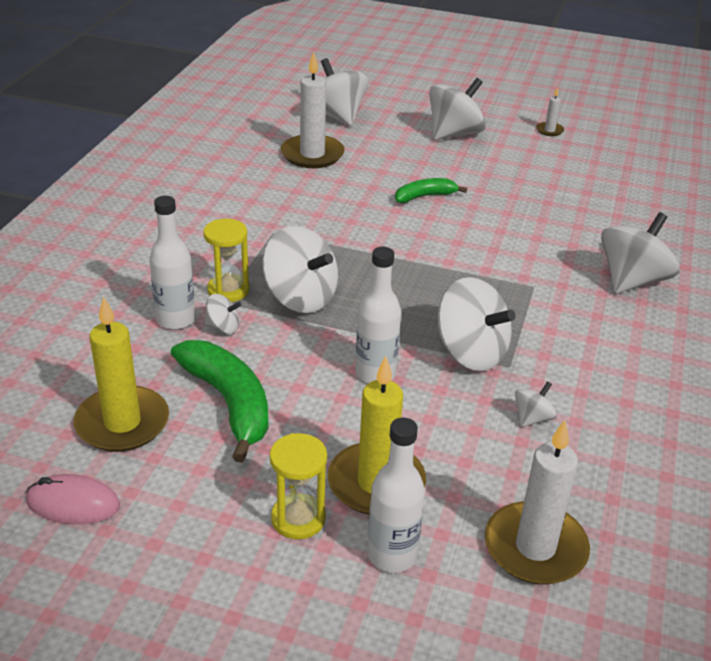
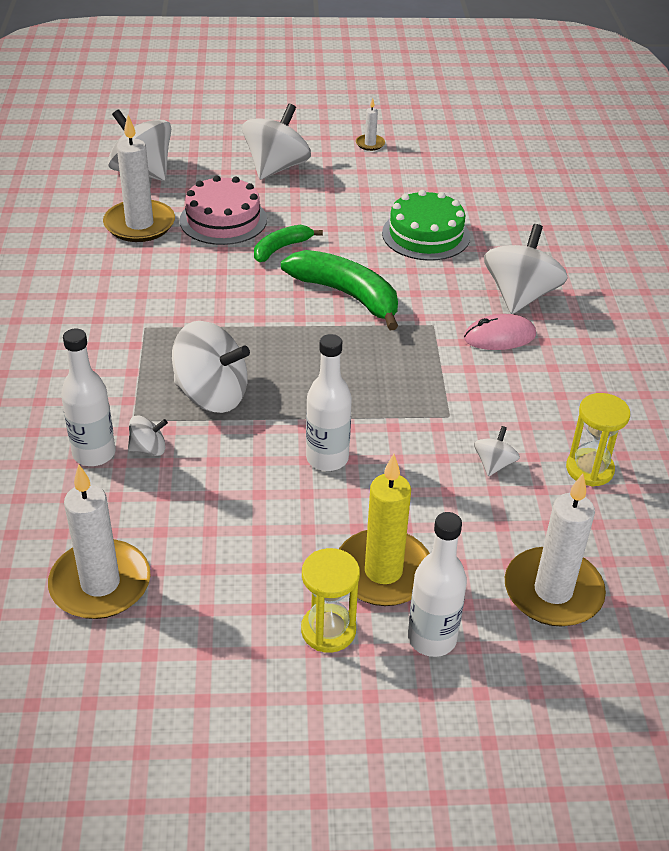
camera: 20 degrees left, 5 degrees up
pink mouse [26,474,120,524] -> pink mouse moved to [464,314,536,350]
yellow candle [74,296,169,452] -> white candle [48,464,151,619]
green banana [171,340,269,463] -> green banana moved to [281,250,398,330]
yellow hourglass [203,219,249,302] -> yellow hourglass moved to [566,393,630,487]
white spinning top [438,277,516,371] -> none
none -> pink cake [179,175,267,245]
none -> green cake [382,190,470,261]

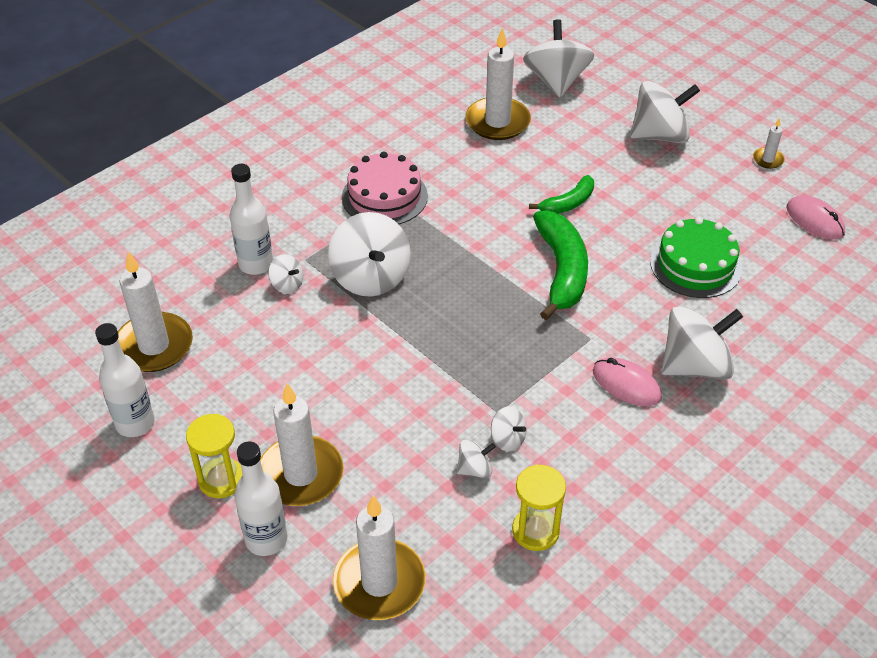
camera: 50 degrees right, 5 degrees up
pink cake [179,175,267,245] -> pink cake moved to [342,152,428,224]
green banana [254,225,323,262] -> green banana turned 135 degrees clockwise [529,175,594,213]
white bottle [306,334,352,471] -> white bottle moved to [95,323,155,437]
yellow candle [339,454,430,606] -> white candle [260,383,344,506]
none -> white spinning top [491,407,527,451]
none -> pink mouse [787,196,845,240]

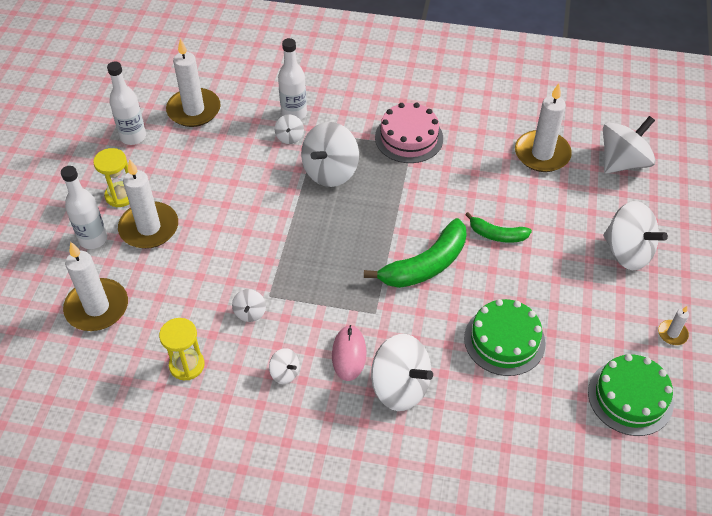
camera: 55 degrees right, 5 degrees up
white spinning top [457,440,496,478] -> white spinning top moved to [269,348,300,384]
pink mouse [787,196,845,240] -> green cake [588,354,674,436]

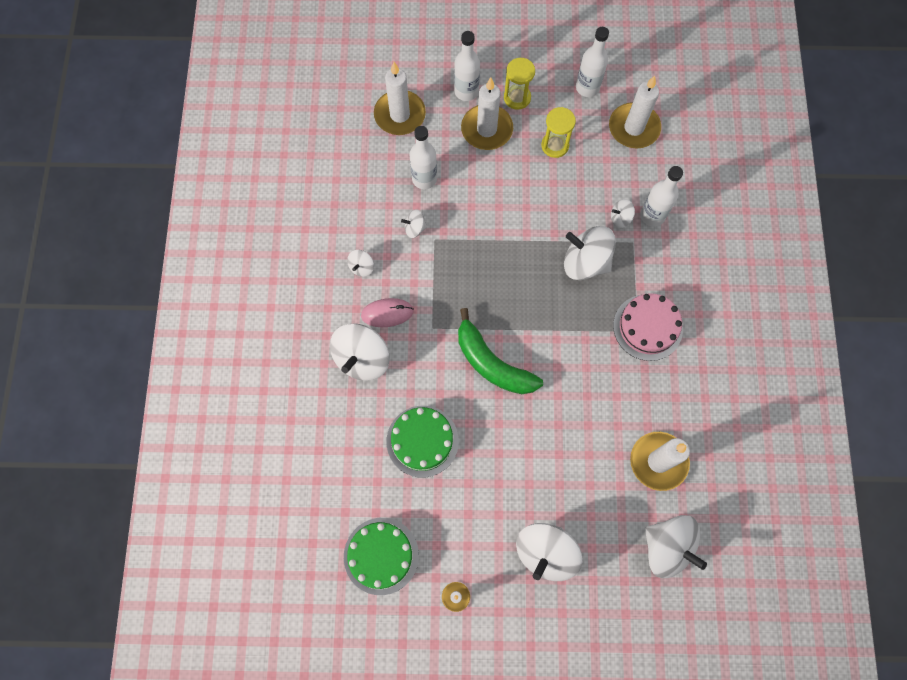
camera: 80 degrees right, 20 degrees up
yellow hourglass [159,318,205,380] -> yellow hourglass moved to [541,107,576,158]
green banana [465,212,532,243] -> none
none -> white bottle [410,126,437,189]

